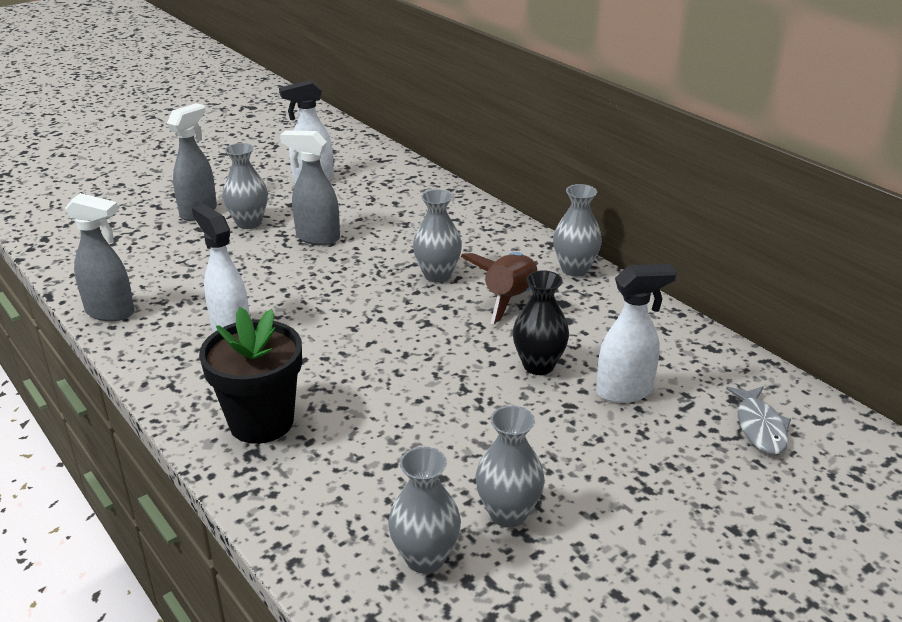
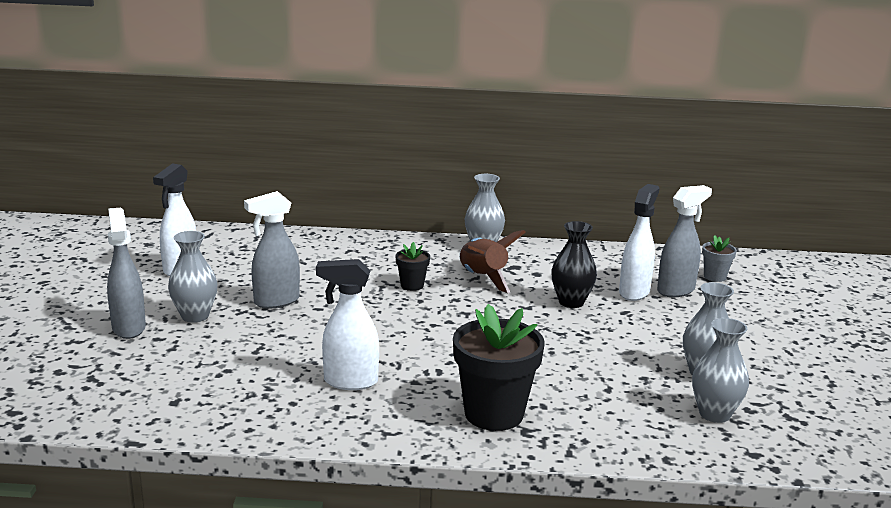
camera: 50 degrees left, 10 degrees down
grey spray bottle [65,193,135,321] -> grey spray bottle moved to [657,185,712,297]
grey vase [413,189,462,283] -> black flower pot [396,242,430,291]
grey fish [726,386,791,455] -> grey flower pot [702,235,737,282]

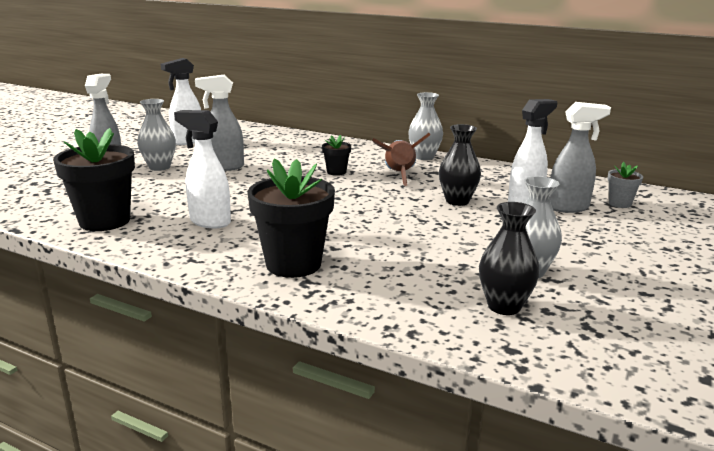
camera: 25 degrees right, 0 degrees up
grey vase [692,318,749,423] -> black vase [479,202,540,315]
none -> black flower pot [53,128,135,231]

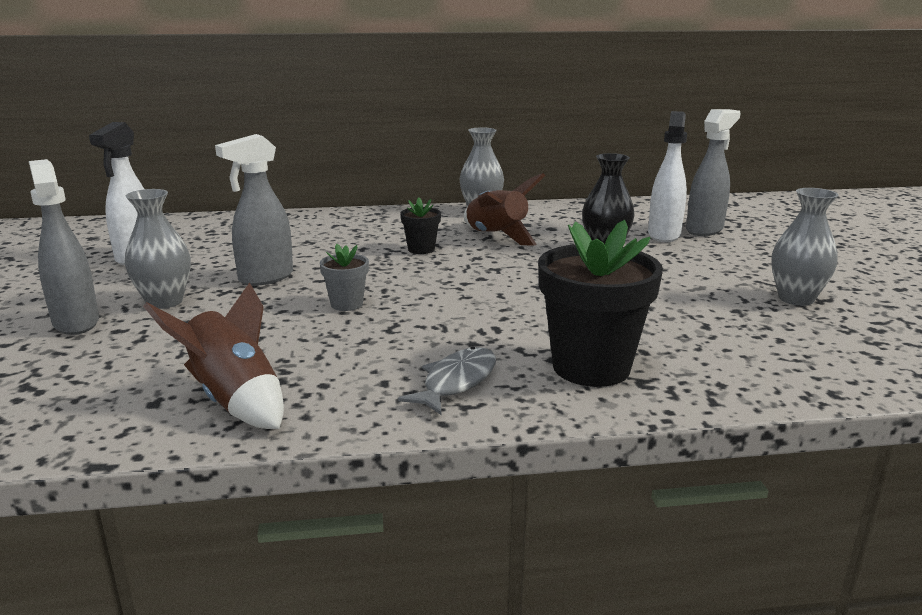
camera: 35 degrees left, 0 degrees up
black flower pot [53,128,135,231] -> brown rocket [143,282,284,429]
white spray bottle [174,110,231,228] -> none
black vase [479,202,540,315] -> none
grey flower pot [607,162,643,208] -> grey flower pot moved to [320,244,369,311]
none -> grey fish [398,347,496,415]

